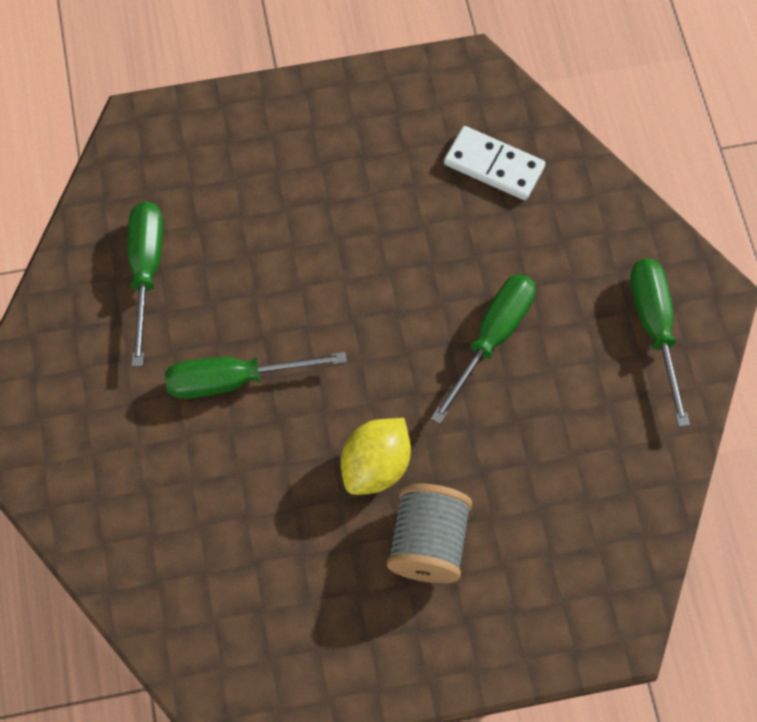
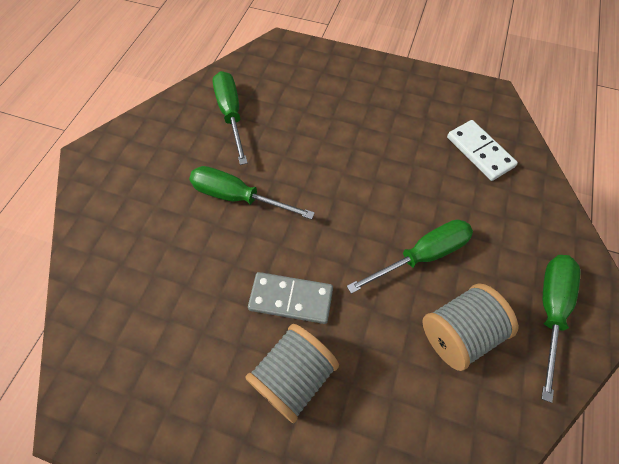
camera: 30 degrees right, 5 degrees down
green screwdriver [128,202,163,366] -> green screwdriver turned 45 degrees counterclockwise [213,71,248,165]
yellow lemon [341,418,411,495] -> grey domino [248,272,333,324]
none -> grey spool [422,283,518,371]

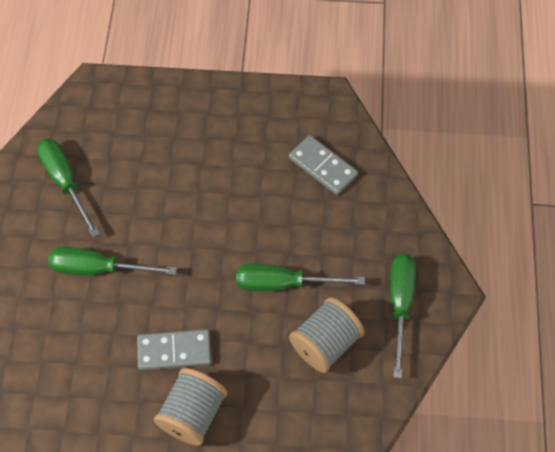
camera: 15 degrees left, 0 degrees up
green screwdriver [347,219,473,294] -> green screwdriver turned 135 degrees counterclockwise [236,264,365,291]
white domino [447,120,518,181] -> grey domino [289,135,358,195]

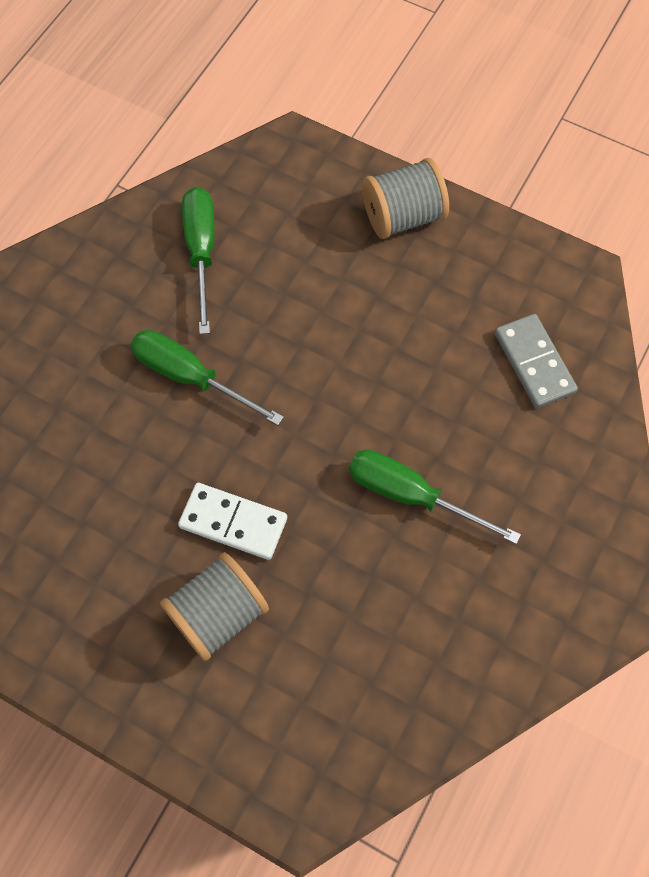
camera: 25 degrees right, 5 degrees up
grey domino [137,329,211,370] -> white domino [178,483,287,560]
grey spool [289,297,364,373] -> grey spool moved to [362,158,449,239]
green screwdriver [390,254,416,378] -> none

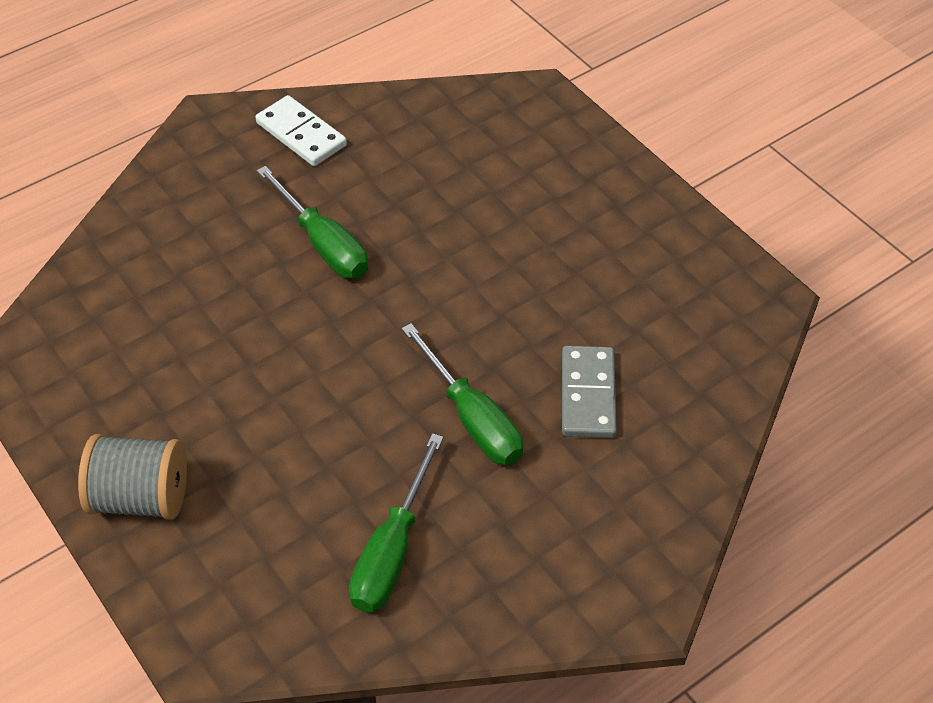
camera: 155 degrees left, 15 degrees down
grey spool [160,552,269,661] -> none
white domino [178,483,287,560] -> white domino moved to [255,95,347,166]
grey domino [495,314,578,408] -> grey domino moved to [562,346,617,438]

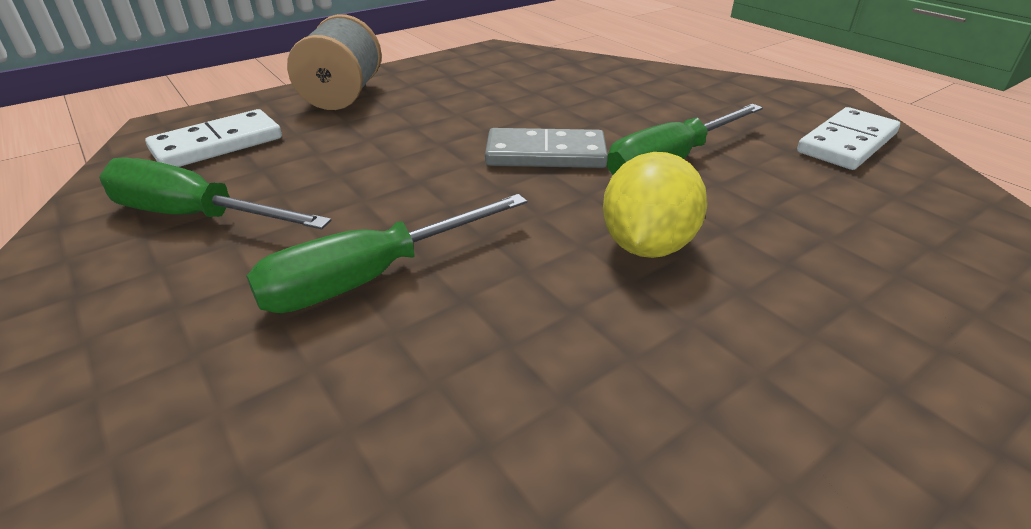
camera: 90 degrees right, 15 degrees down
grey domino [562,346,617,438] -> grey domino moved to [485,128,608,168]
none -> white domino [145,109,282,167]
none -> yellow lemon [603,152,707,258]

